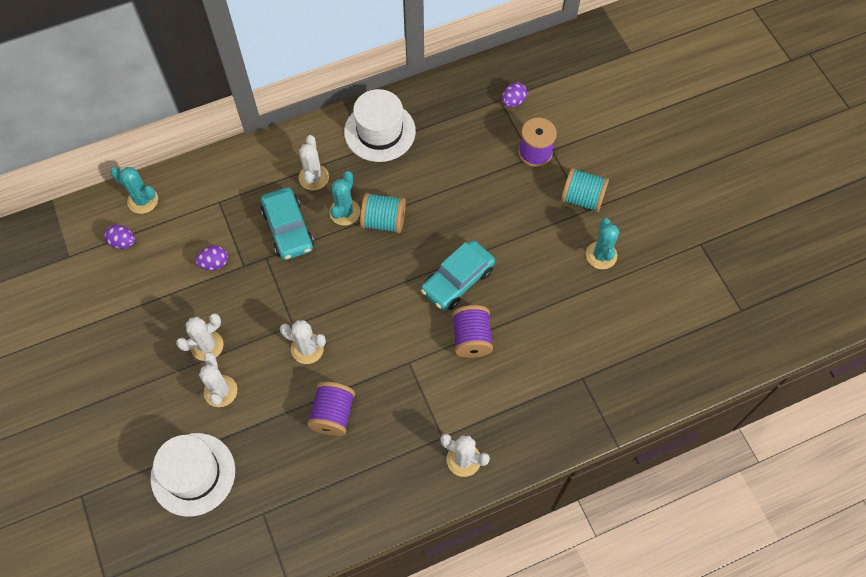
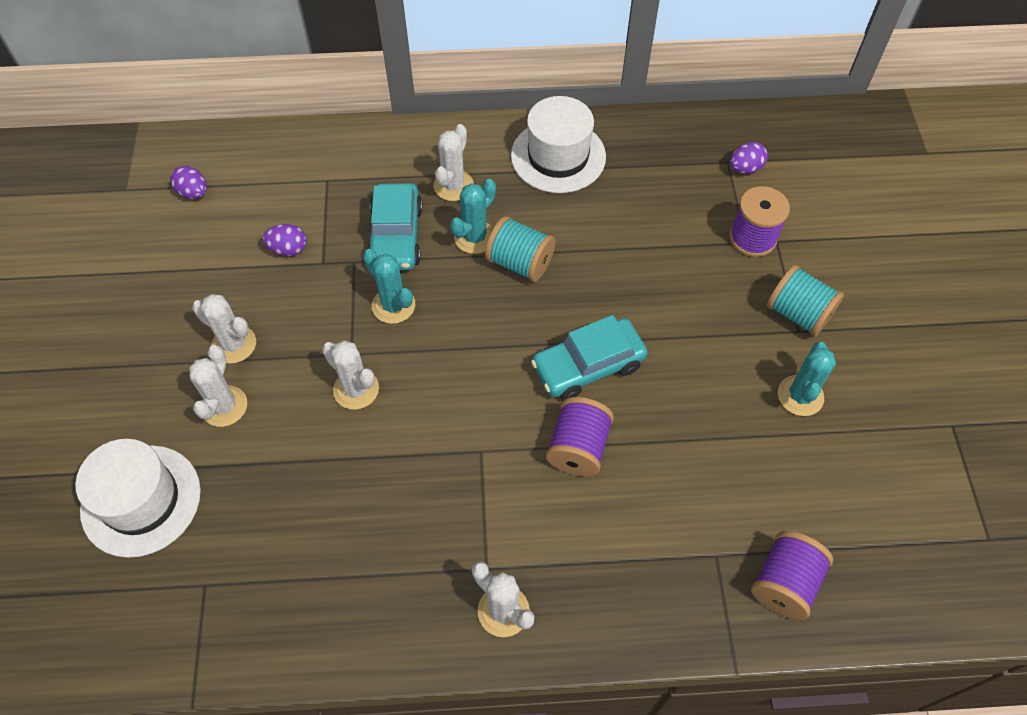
camera: 20 degrees right, 5 degrees down
turquoise cactus [111,167,158,214] -> turquoise cactus moved to [363,249,415,324]
white cactus [176,313,224,361] -> white cactus turned 45 degrees clockwise [192,294,256,364]
purple spool [307,382,355,436] -> purple spool moved to [751,531,833,620]

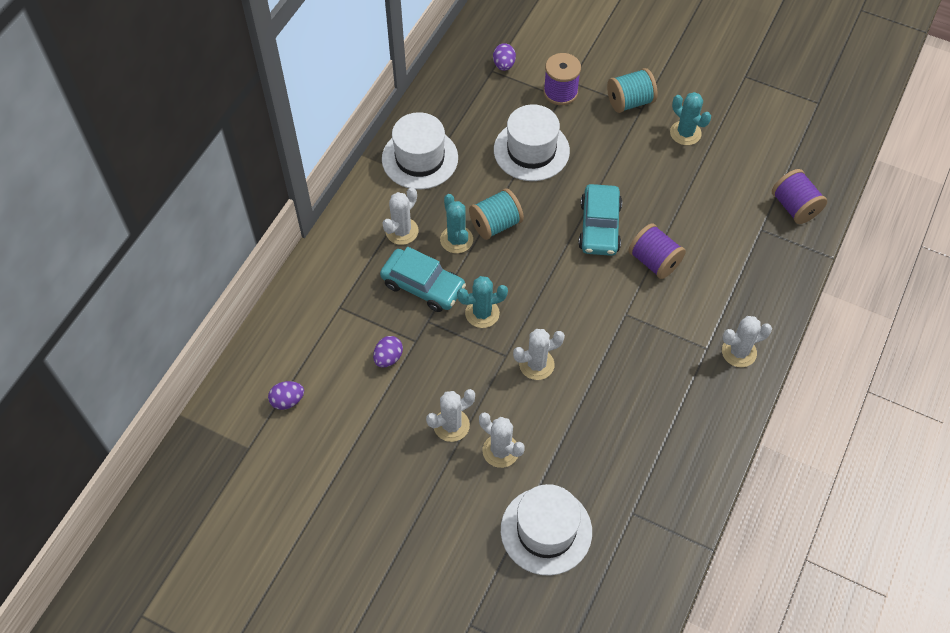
camera: 60 degrees left, 0 degrees up
white cactus [434,124,474,201] -> white cactus turned 75 degrees clockwise [382,187,419,245]
none -> white hat [494,104,570,181]

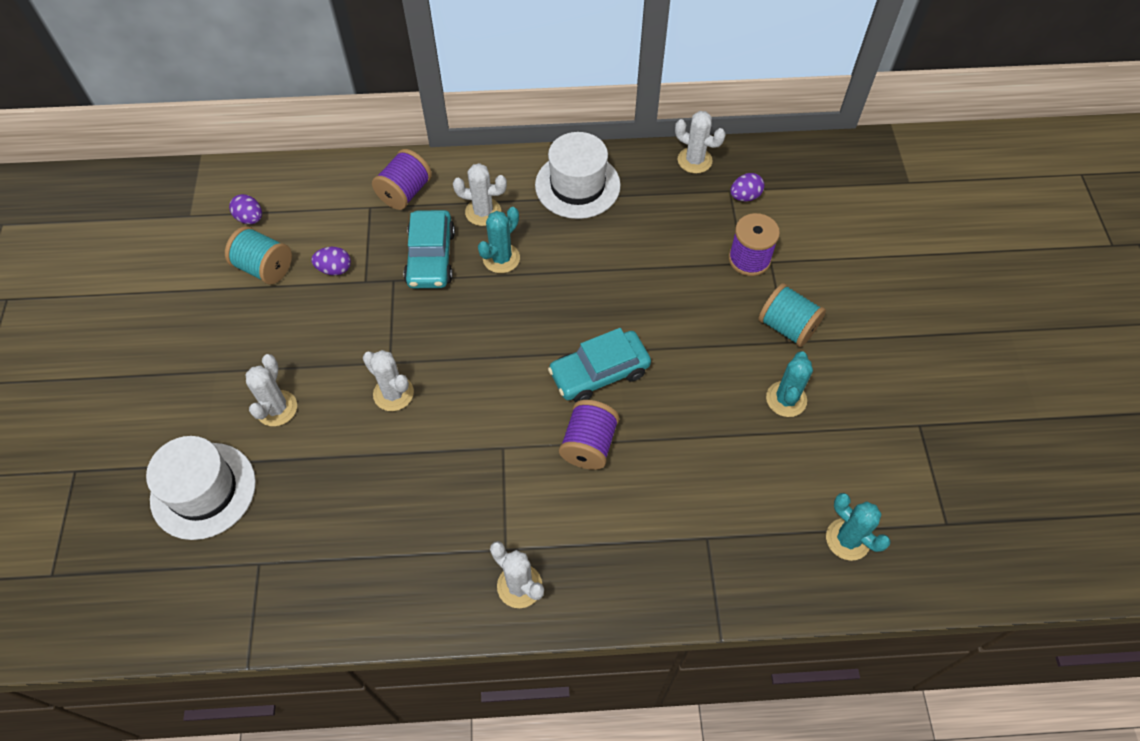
camera: 60 degrees right, 0 degrees up
white cactus [426,389,475,442] -> white cactus moved to [675,111,726,174]
turquoise cactus [457,276,508,328] -> turquoise cactus moved to [826,493,890,561]
turquoise spool [469,188,524,240] -> turquoise spool moved to [225,226,292,285]
white hat [494,104,570,181] -> none
purple spool [772,169,827,224] -> purple spool moved to [372,149,432,210]

